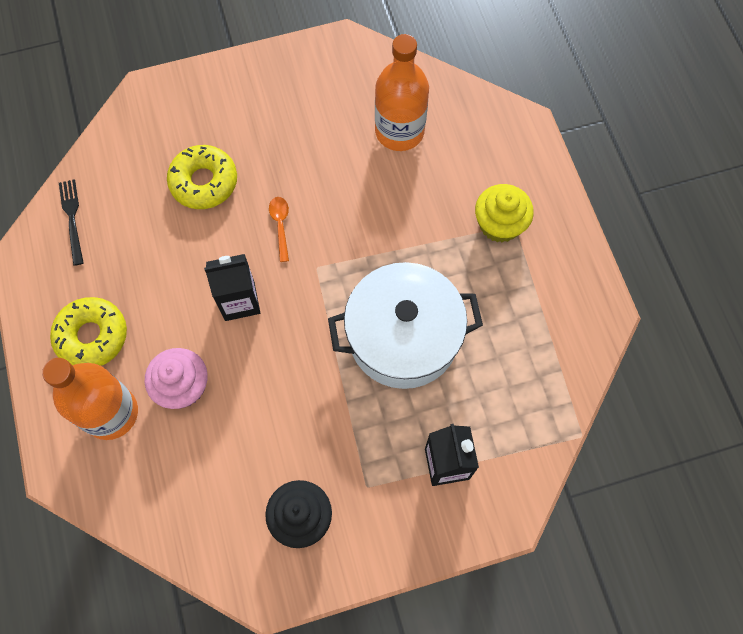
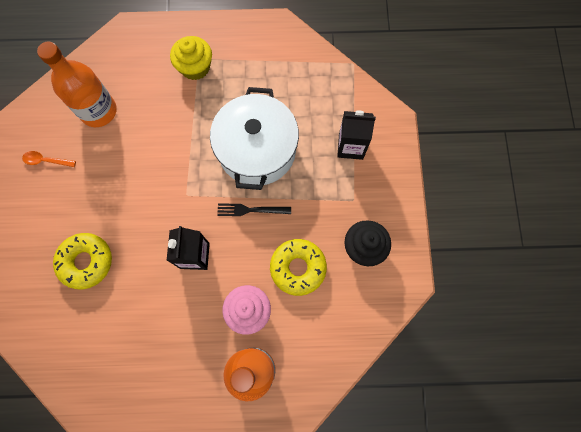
camera: 75 degrees left, 5 degrees up
yellow donut [50,297,127,366] -> yellow donut moved to [270,239,327,296]
black fork [59,179,84,266] -> black fork moved to [217,203,291,216]
orange spoon [269,197,289,262] -> orange spoon moved to [22,151,76,167]

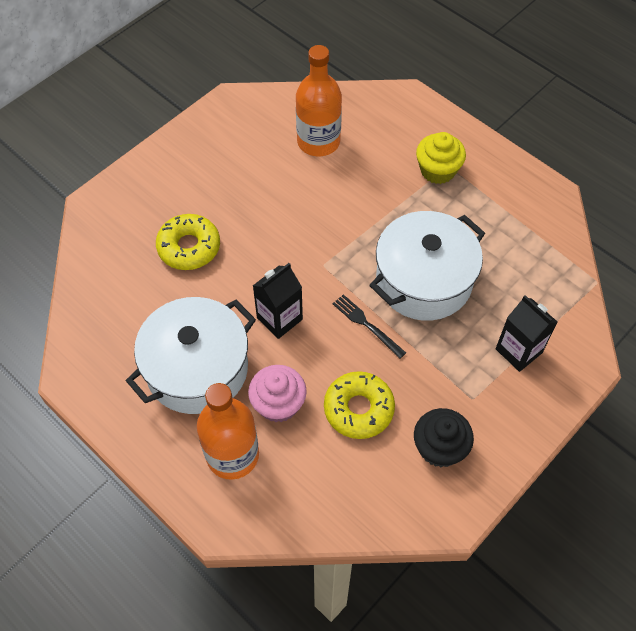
camera: 45 degrees right, 15 degrees down
orange spoon [22,151,76,167] -> none
none -> white pot [126,297,256,414]

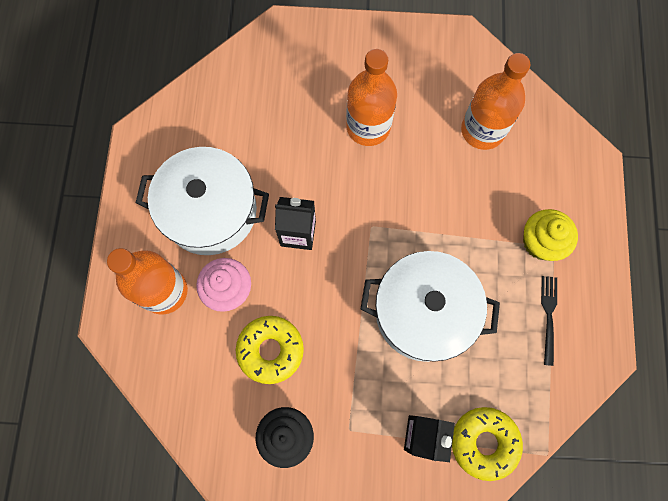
camera: 50 degrees right, 15 degrees up
yellow donut [156,214,220,270] -> yellow donut moved to [452,407,523,481]
black fork [333,294,406,359] -> black fork moved to [541,276,557,366]
none -> orange bottle [346,49,397,146]

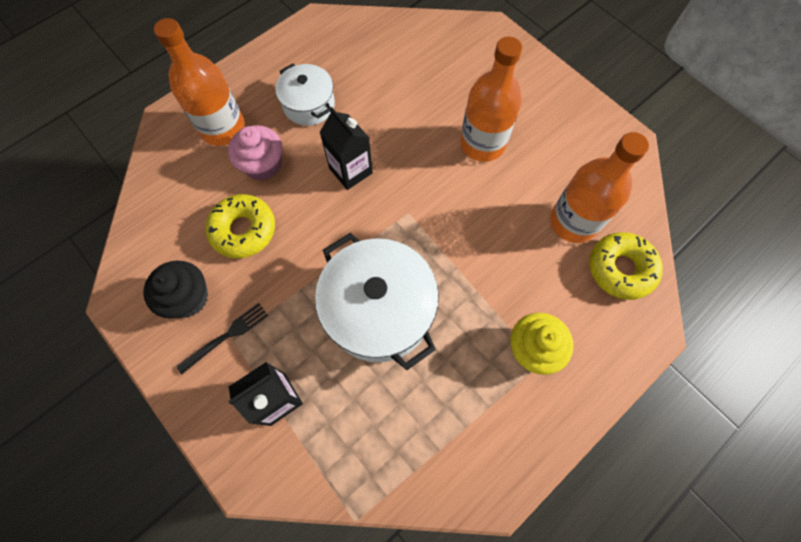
camera: 45 degrees right, 5 degrees down
white pot [136,147,269,255] -> white pot [275,63,335,126], size x0.58
yellow donut [452,407,523,481] -> yellow donut moved to [589,232,663,300]
black fork [541,276,557,366] -> black fork moved to [176,303,268,374]

